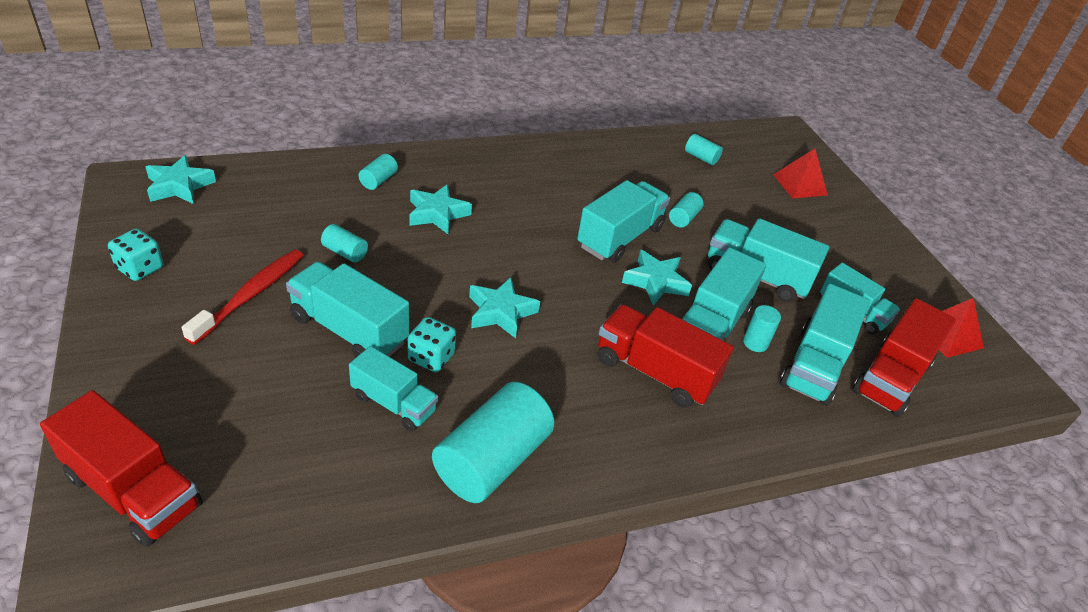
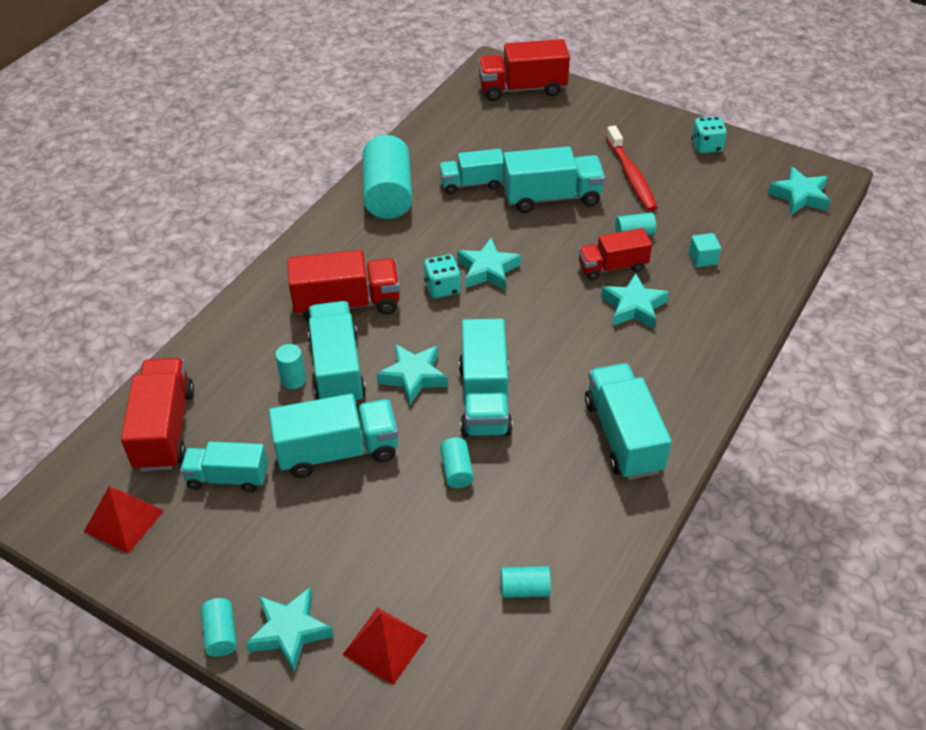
camera: 145 degrees right, 5 degrees up
turquoise cylinder [359,154,398,190] -> turquoise cylinder moved to [201,598,237,657]
turquoise dice [408,317,456,372] -> turquoise dice moved to [424,255,461,298]
turquoise truck [780,284,870,406] -> turquoise truck moved to [585,363,672,480]
none -> turquoise star [246,587,334,672]
none -> red truck [578,228,652,280]
none -> turquoise cube [689,233,721,267]

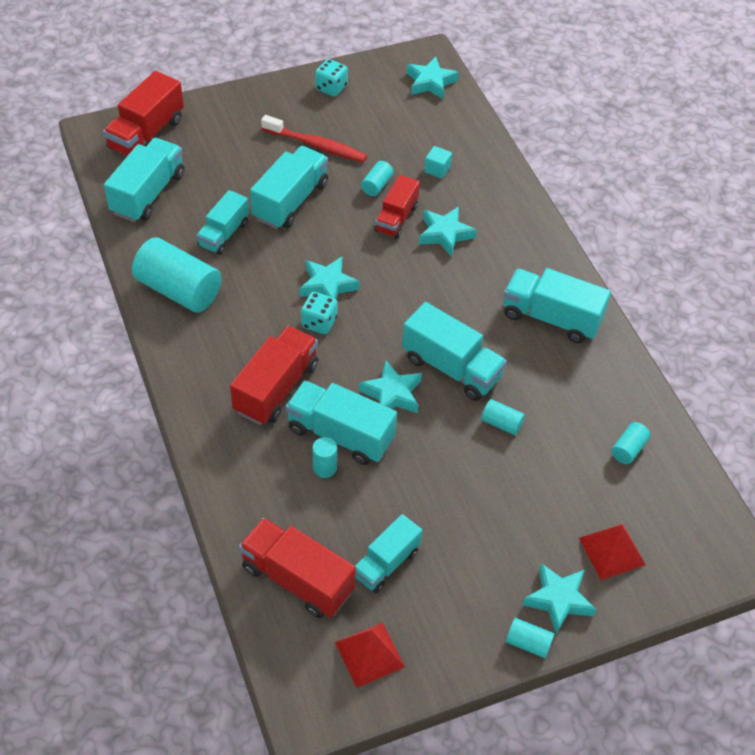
camera: 55 degrees left, 5 degrees up
turquoise truck [269,394,398,478] -> turquoise truck moved to [104,138,185,222]

